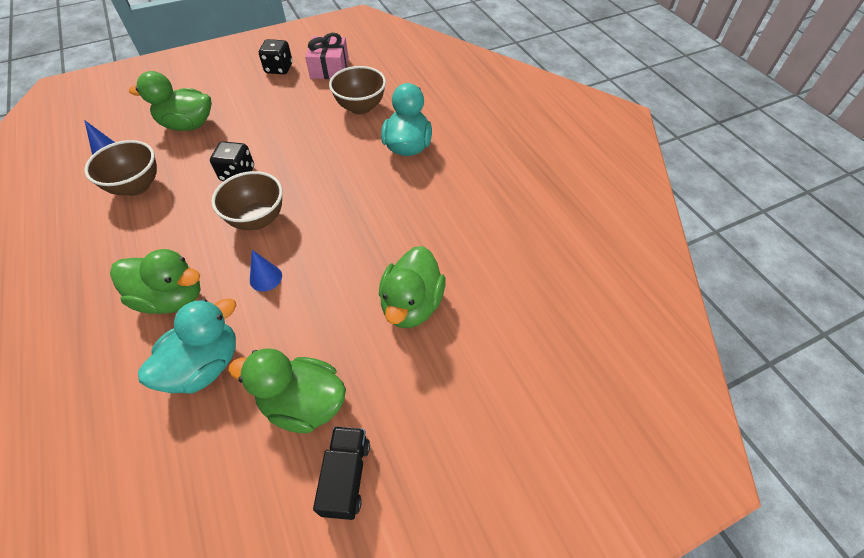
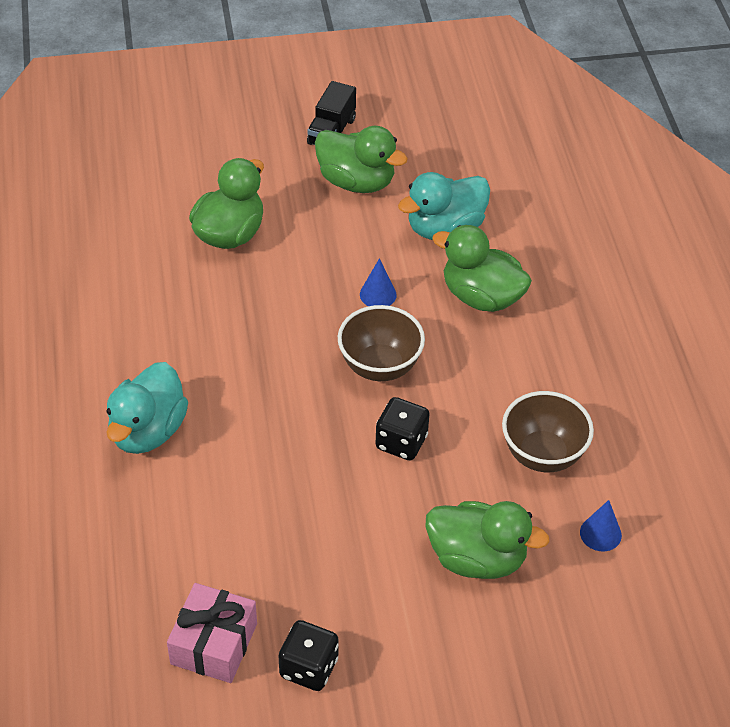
camera: 165 degrees left, 5 degrees down
brown bowl [329,66,386,115] -> none

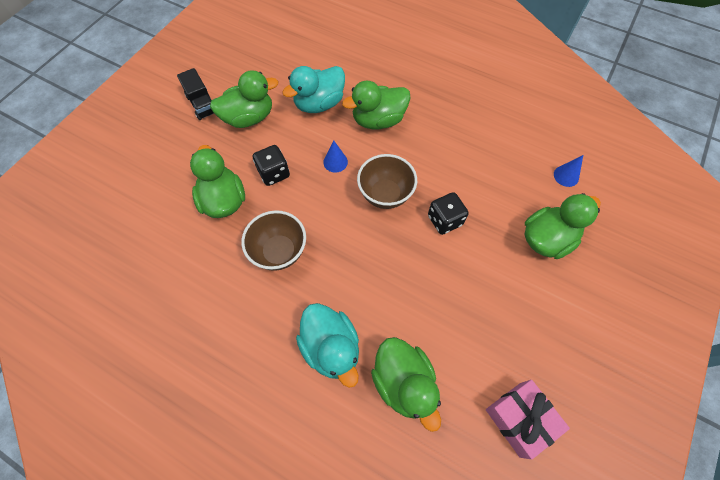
camera: 50 degrees left, 15 degrees up
black dice [279,620,338,691] -> black dice moved to [253,145,290,186]
turquoise duck [398,172,490,240] -> turquoise duck turned 45 degrees clockwise [282,66,345,113]
brown bowl [502,391,594,472] -> brown bowl moved to [241,210,306,271]
none -> green duck [371,337,441,432]

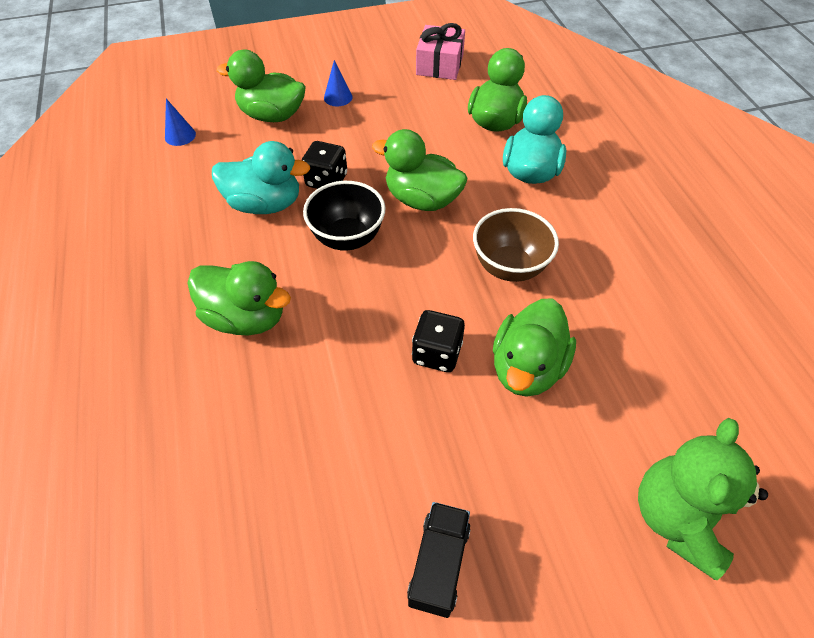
camera: 135 degrees left, 10 degrees down
green duck [210,70,278,128] -> green duck moved to [372,129,467,211]
turquoise duck [282,66,345,113] -> turquoise duck moved to [212,141,310,214]
blue cone [323,140,348,172] -> blue cone moved to [324,60,352,106]
brown bowl [357,154,417,209] -> black bowl [303,181,386,251]
none -> green teddy bear [638,418,768,580]

